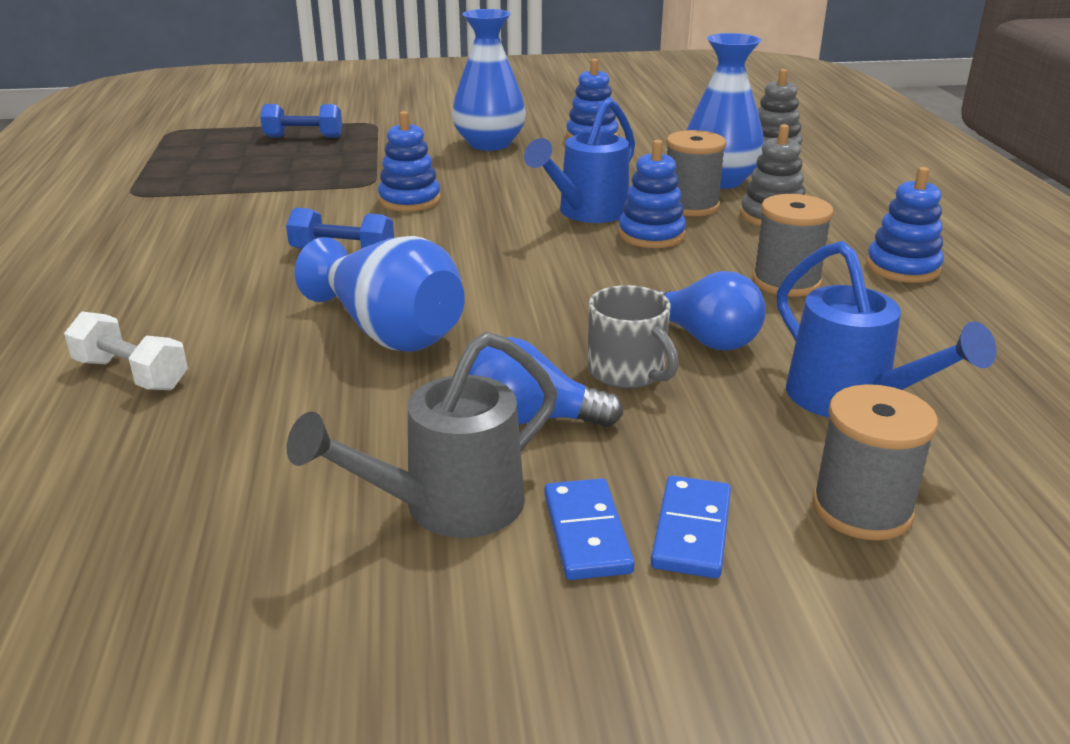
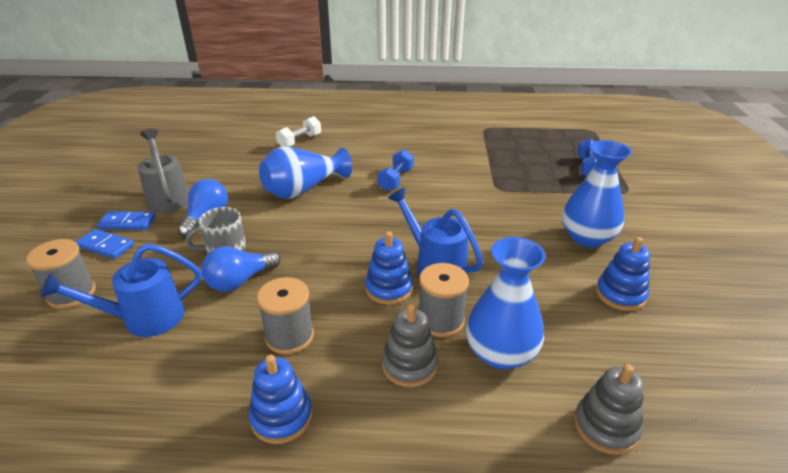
camera: 100 degrees right, 5 degrees up
blue stacking toy [378,111,441,212] -> none

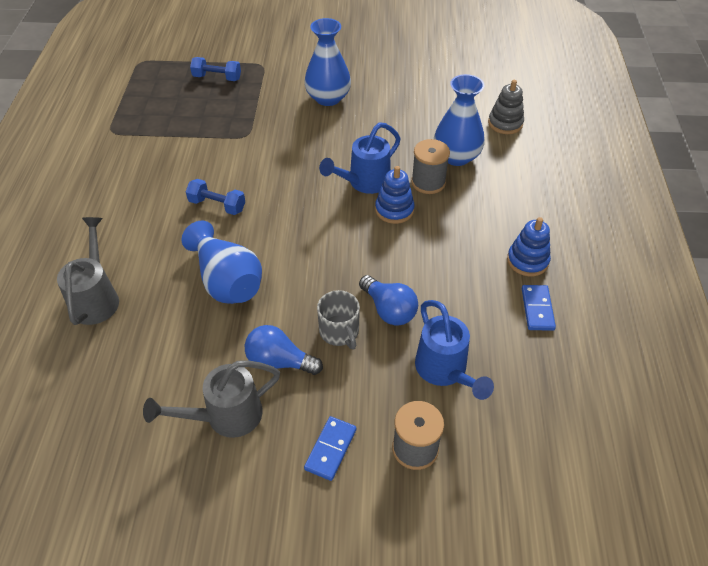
camera: 90 degrees left, 15 degrees up
blue domino [97,211,156,230] -> blue domino moved to [522,285,556,331]
grey spool [257,277,314,354] -> none
white dumbbell [276,116,321,147] -> grey watering can [57,217,119,325]
grey stacking toy [382,304,438,387] -> none
blue stacking toy [596,237,650,311] -> none

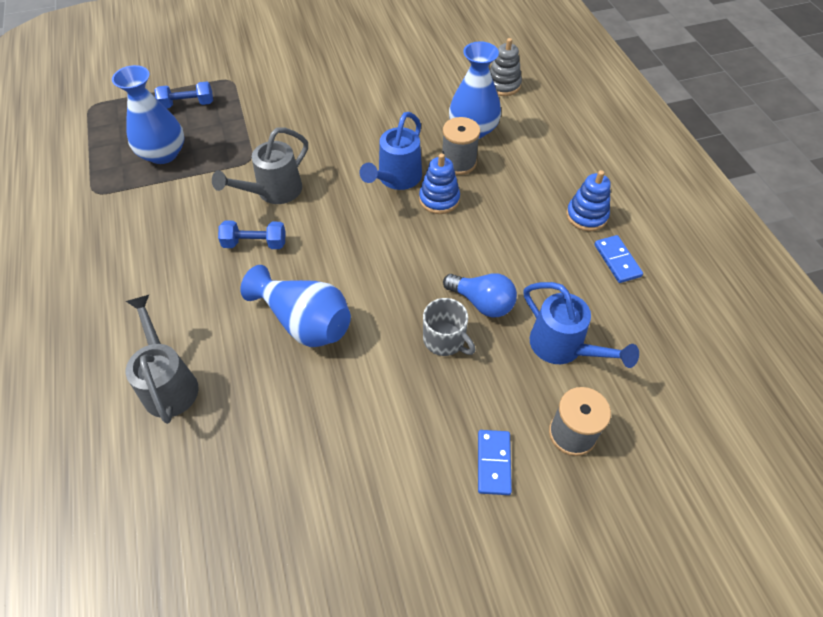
camera: 20 degrees left, 5 degrees up
grey watering can [143,360,280,438] -> grey watering can moved to [212,127,308,204]
blue light bulb [245,325,323,375] -> none
blue vase [304,18,351,106] -> blue vase moved to [112,65,184,164]

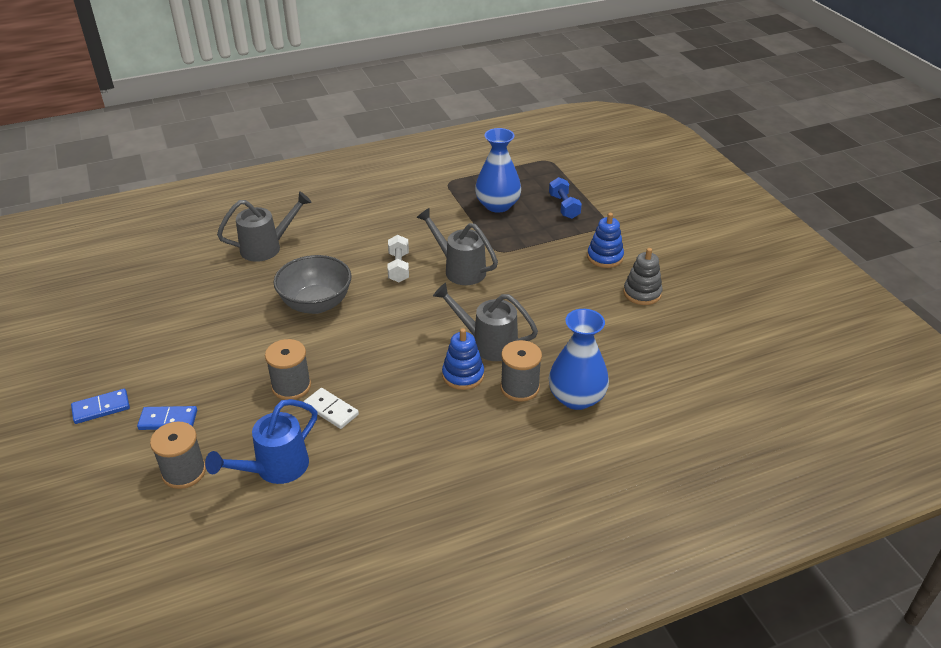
camera: 85 degrees right, 15 degrees down
blue dumbbell [218,220,286,249] -> white dumbbell [387,235,409,282]
blue vase [241,265,351,347] -> grey bowl [274,255,352,314]
blue watering can [359,112,422,190] -> grey watering can [433,283,538,361]
grey mug [423,298,475,356] -> grey spool [265,339,311,400]
blue light bulb [443,273,517,317] -> white domino [303,388,359,429]
grey stacking toy [490,38,522,96] -> grey stacking toy moved to [623,248,663,305]
blue stacking toy [566,170,611,231] -> blue stacking toy moved to [587,213,624,268]
blue domino [594,235,643,283] -> blue domino moved to [71,389,130,424]

